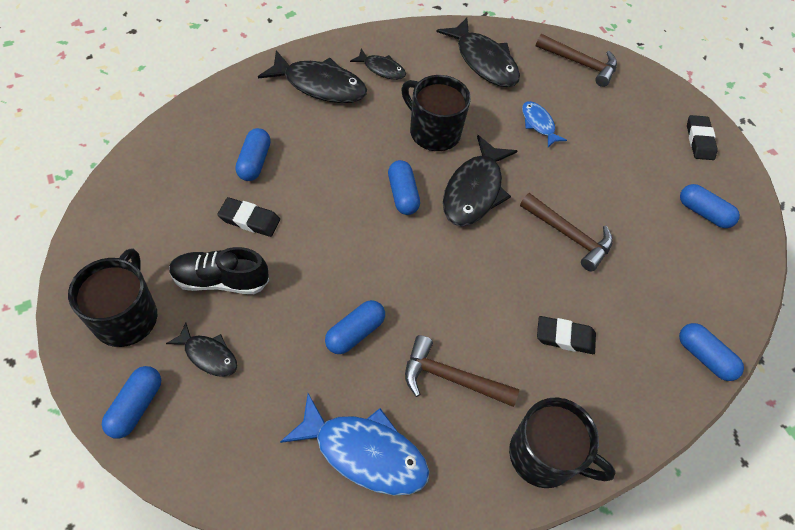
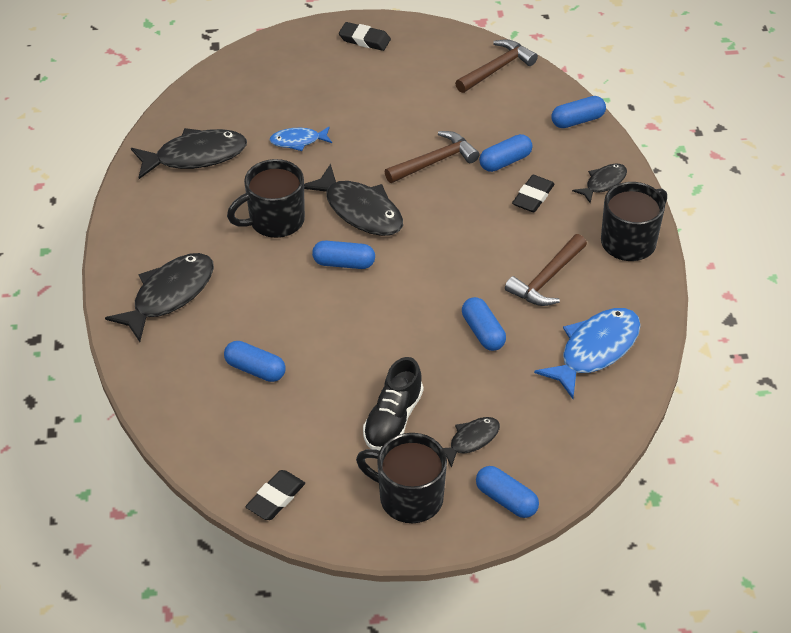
camera: 65 degrees left, 10 degrees down
black eraser [217,197,280,237] -> black eraser moved to [245,470,305,520]
black fish [350,48,406,80] -> black fish moved to [572,164,627,203]
brown hammer [536,34,617,87] -> brown hammer moved to [455,39,538,93]
blue capsule [680,184,740,228] -> blue capsule moved to [479,134,533,172]

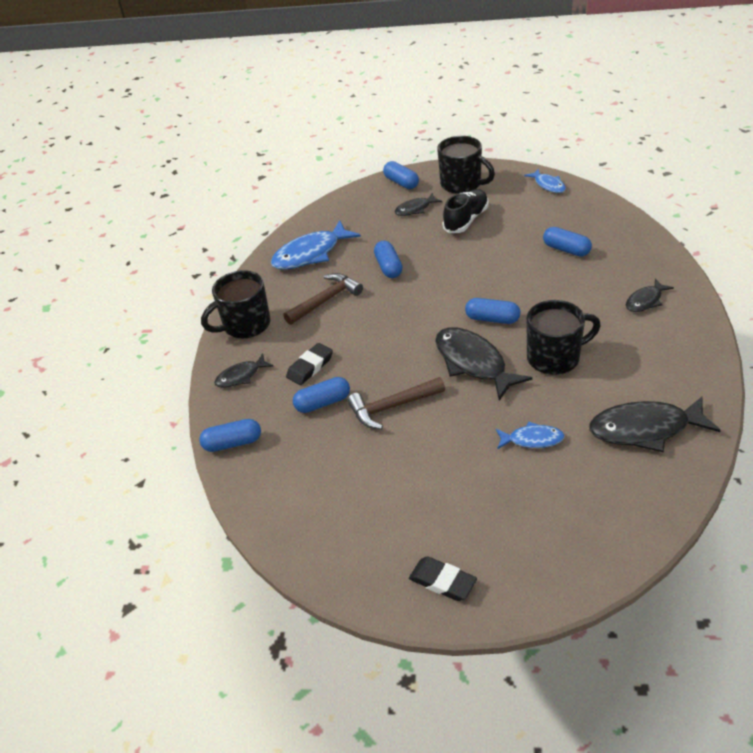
camera: 165 degrees left, 5 degrees down
black fish [105,253,214,342] -> black fish [626,278,674,312], size x0.55
black eraser [245,470,305,520] -> blue fish [524,168,566,193]
brown hammer [455,39,538,93] -> none

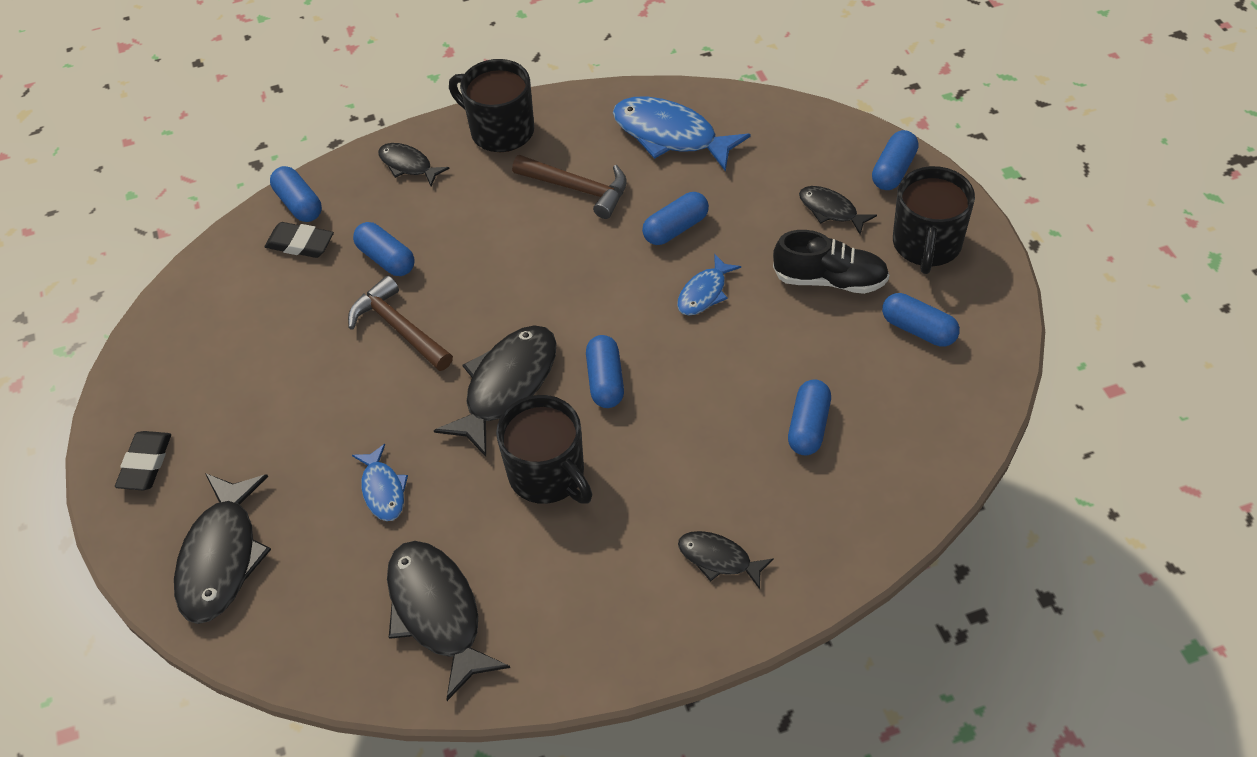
camera: 65 degrees right, 10 degrees up
black eraser [286,343,333,385] -> black eraser moved to [265,222,334,258]
blue fish [524,168,566,193] -> blue fish moved to [677,254,741,316]
none -> black fish [174,473,271,624]
none -> blue capsule [882,293,960,347]

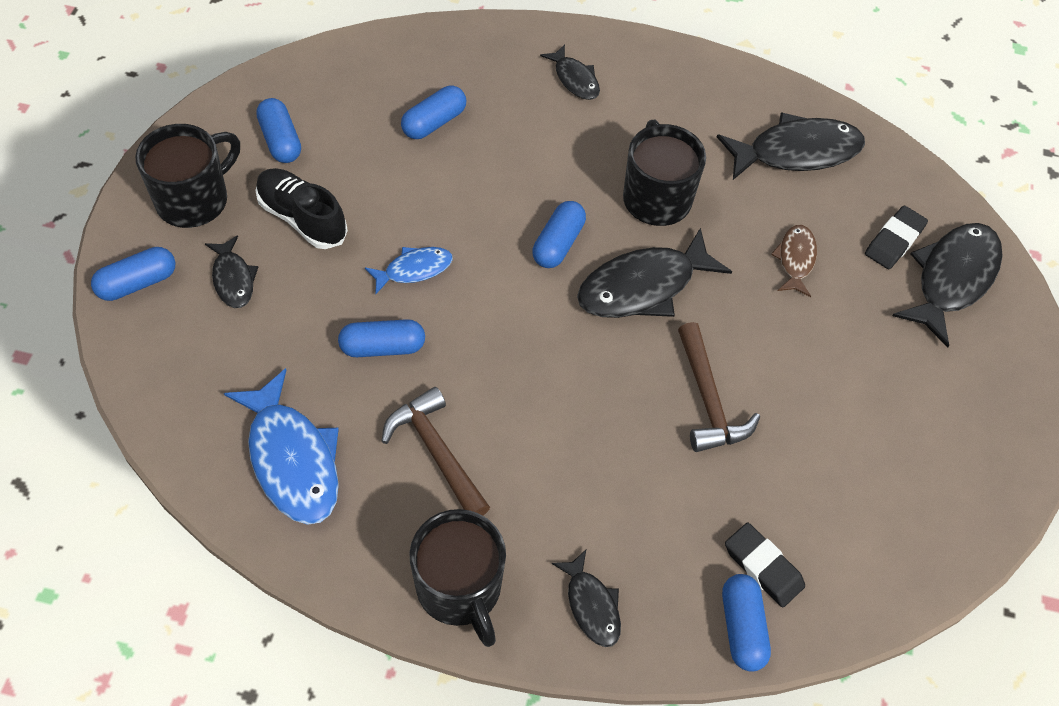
camera: 155 degrees left, 5 degrees up
black eraser [115,431,171,491] -> black eraser moved to [865,206,928,269]
blue fish [352,444,408,521] -> brown fish [771,225,817,297]
blue capsule [353,222,415,276] -> none
black fish [387,541,510,701] -> black fish turned 105 degrees counterclockwise [717,112,865,180]

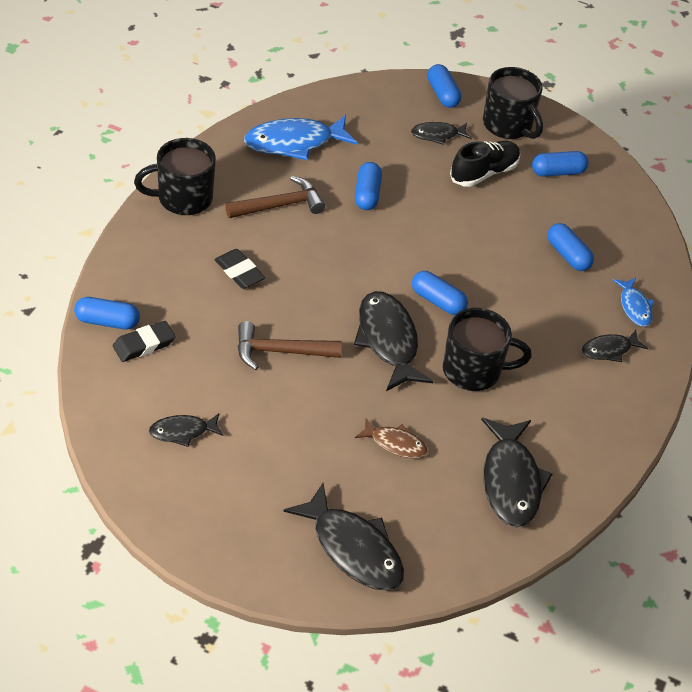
camera: 100 degrees right, 10 degrees down
blue fish [365,247,453,294] -> blue fish moved to [612,277,654,327]
black fish [552,550,621,647] -> black fish moved to [149,413,224,447]
black eraser [865,206,928,269] -> black eraser moved to [215,249,265,289]

